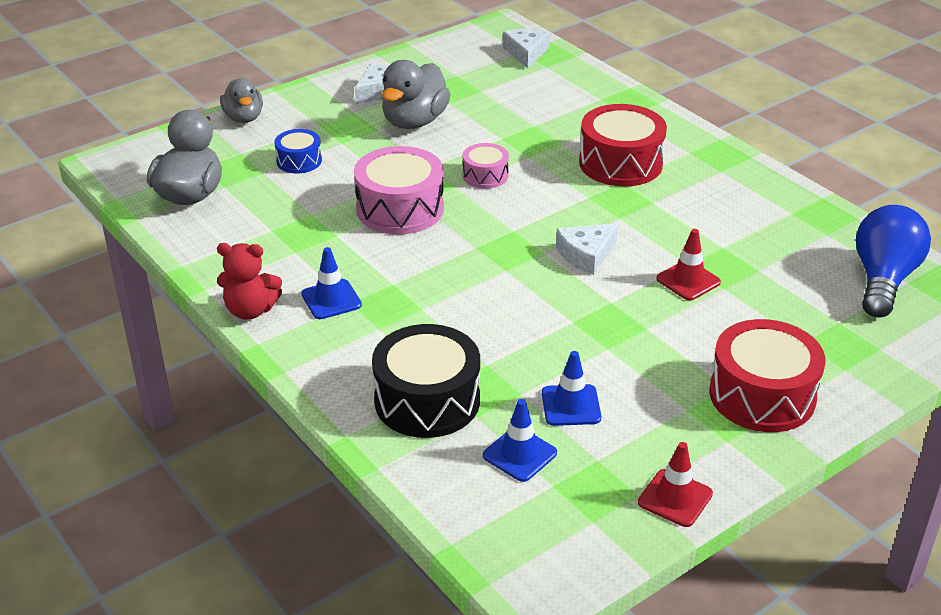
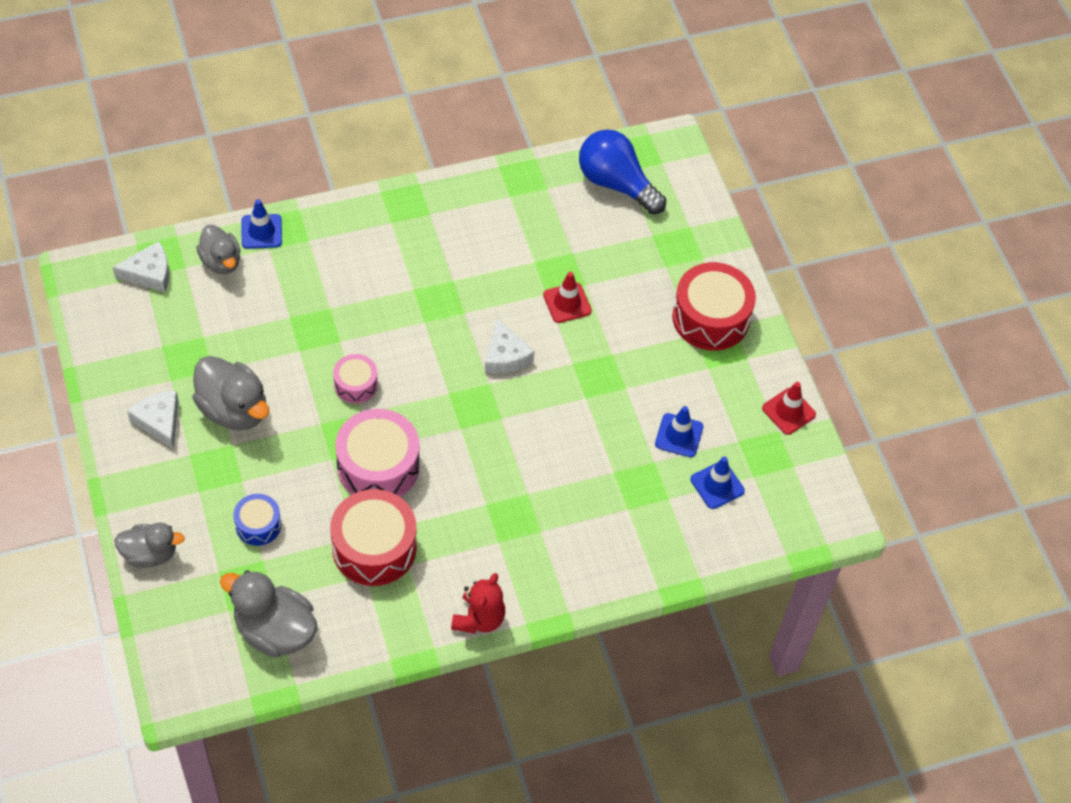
camera: 75 degrees left, 20 degrees up
blue traffic cone [301,247,362,319] -> blue traffic cone moved to [241,199,282,249]
black drum [372,324,480,438] -> none
white cheese [503,29,550,69] -> white cheese turned 150 degrees clockwise [113,241,169,292]
red drum [579,104,667,186] -> red drum moved to [330,489,417,586]
none -> grey duck [196,225,240,274]

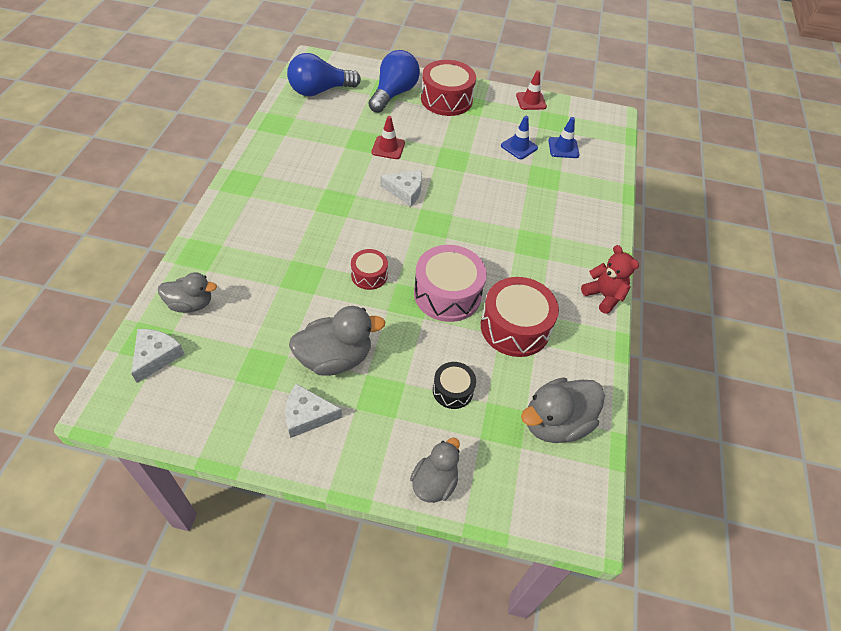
camera: 60 degrees left, 5 degrees down
blue drum [233,494,281,546] -> black drum [433,362,476,409]
blue traffic cone [241,199,282,249] -> none
pink drum [333,354,378,403] -> red drum [351,249,388,290]
none -> blue light bulb [368,50,420,113]

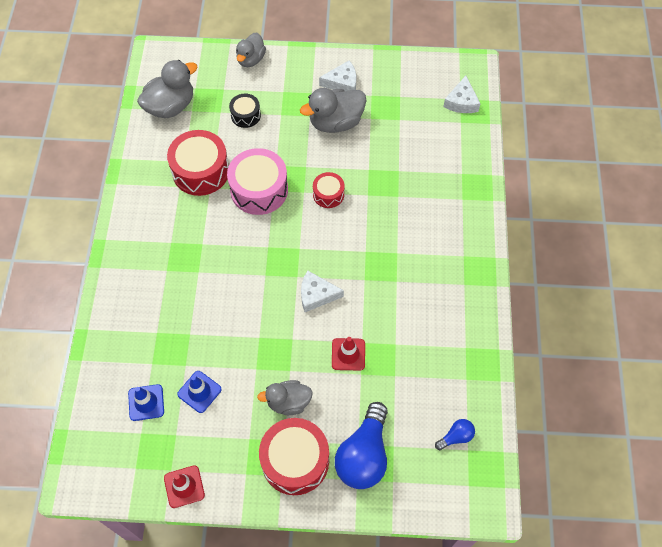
camera: 175 degrees right, 10 degrees up
grey duck [158,272,217,313] -> grey duck moved to [257,380,313,415]
blue light bulb [287,53,361,96] -> blue light bulb [435,419,475,450], size x0.47
red teddy bear [581,245,639,314] -> none

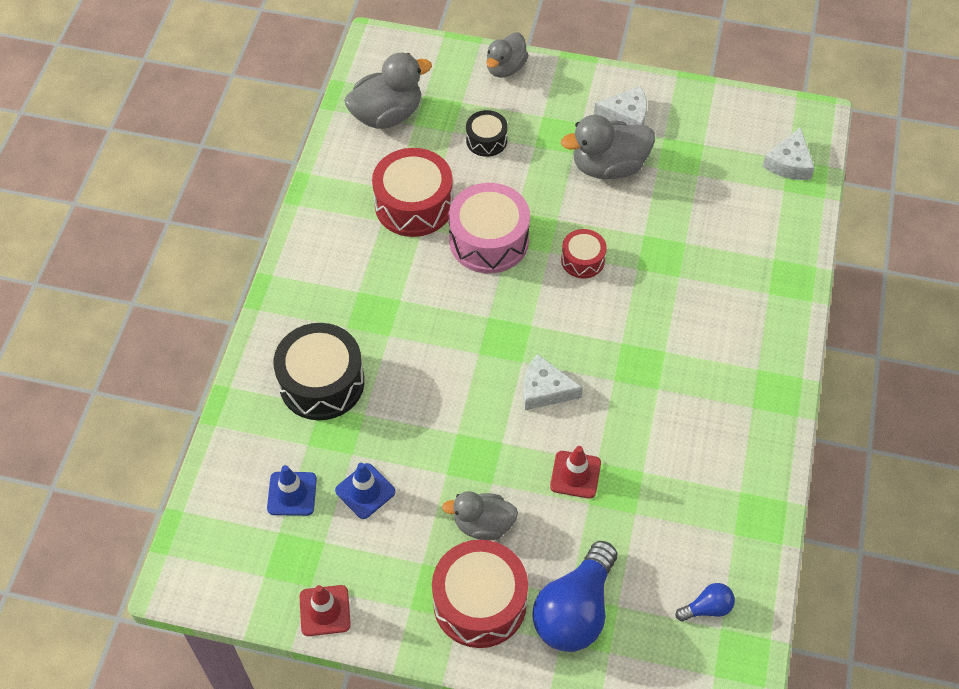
camera: 10 degrees right, 5 degrees down
none -> black drum [274,323,364,420]

